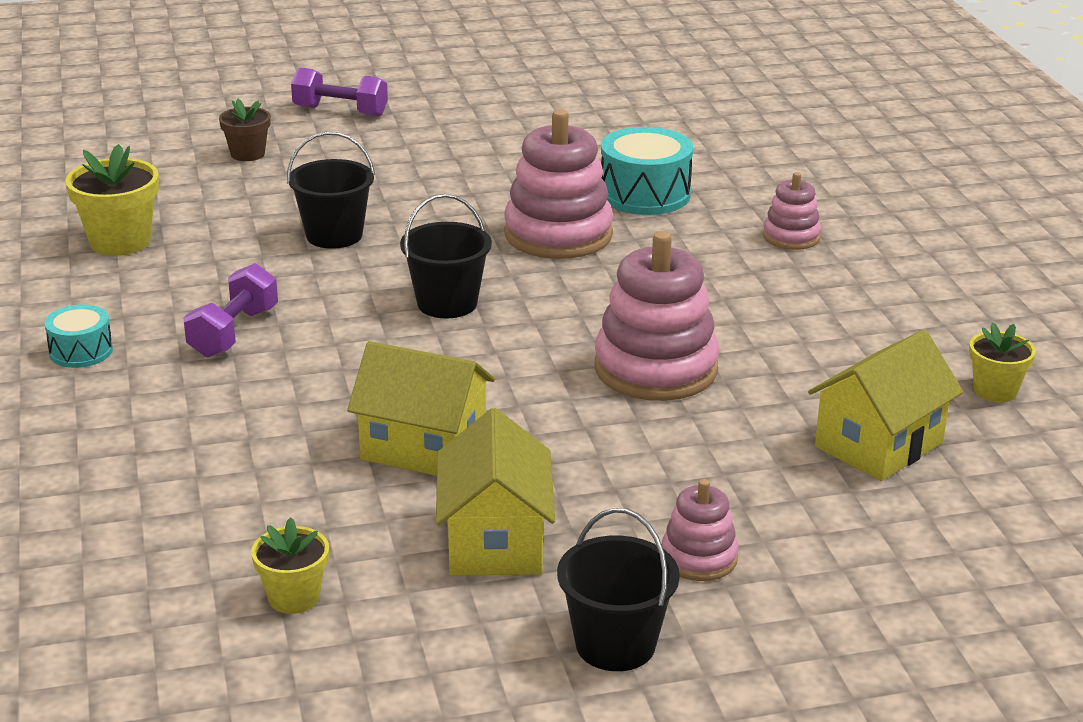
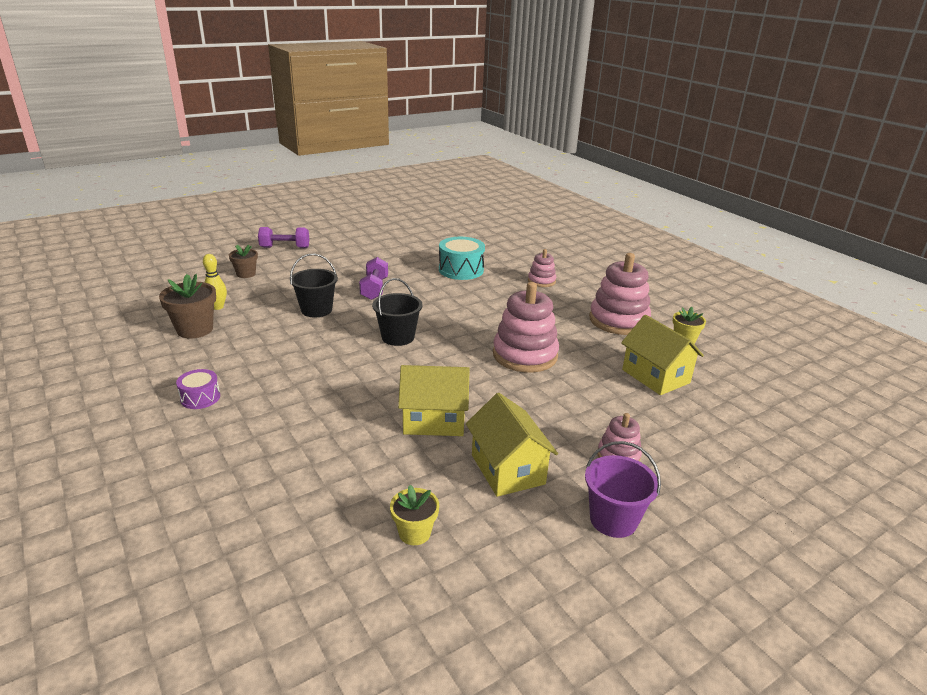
camera: 20 degrees left, 0 degrees up
turquoise drum [44,304,113,368] -> purple drum [176,369,220,409]
yellow flower pot [65,144,159,256] -> brown flower pot [159,274,216,339]
purple dumbbell [183,263,278,358] -> purple dumbbell moved to [359,257,388,300]
pink stacking toy [504,109,613,259] -> pink stacking toy moved to [589,253,651,335]
black bucket [557,508,680,671] -> purple bucket [585,441,661,538]
yellow house [808,330,963,481] -> yellow house turned 60 degrees counterclockwise [621,315,704,395]
none -> yellow bowling pin [203,254,227,310]

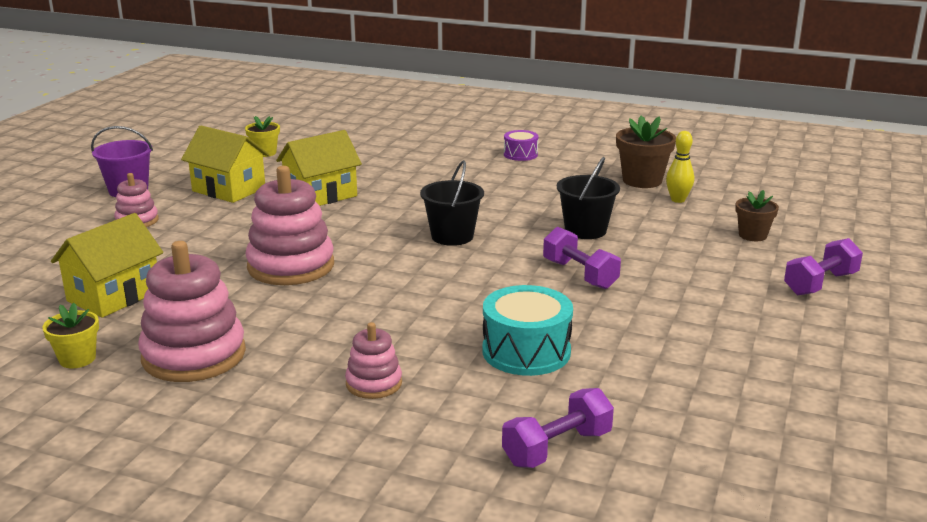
camera: 145 degrees right, 5 degrees down
yellow house [621,315,704,395] -> yellow house turned 75 degrees counterclockwise [51,213,163,318]
none -> purple dumbbell [502,388,614,468]

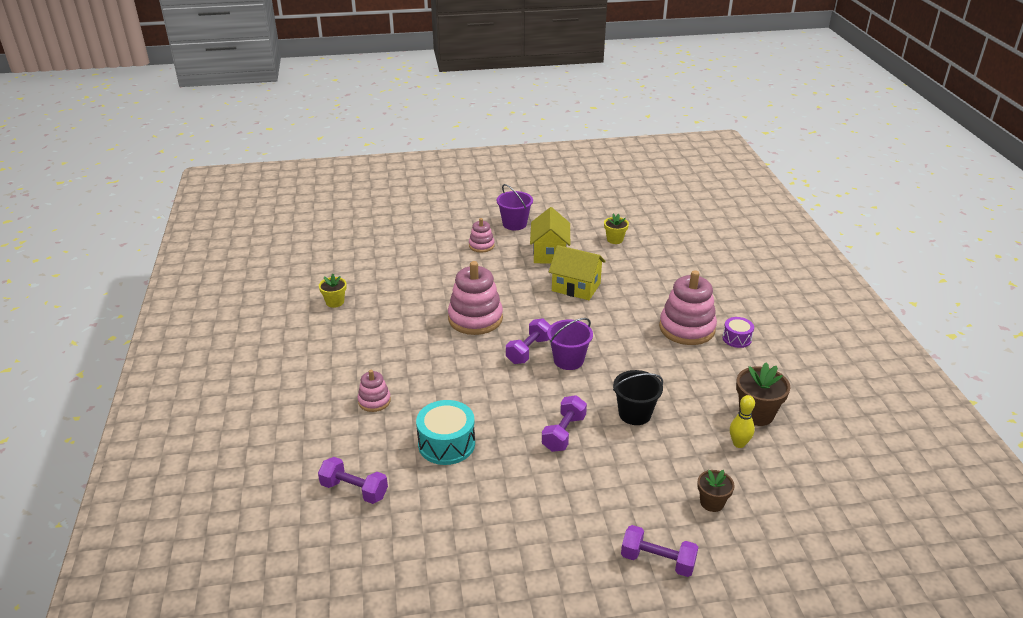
camera: 60 degrees right, 10 degrees up
yellow house [51,213,163,318] -> none
pink stacking toy [138,241,246,382] -> pink stacking toy moved to [659,270,717,345]
black bucket [420,160,484,246] -> purple bucket [547,318,593,370]
none -> purple dumbbell [506,318,551,364]

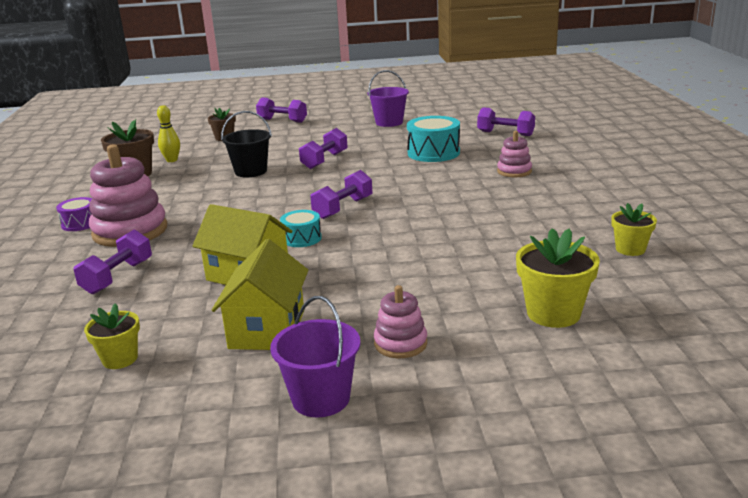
camera: 175 degrees left, 10 degrees down
pink stacking toy [448,261,503,335] -> none
purple bucket [547,318,593,370] -> purple bucket moved to [368,70,409,127]
none -> purple dumbbell [74,230,152,294]
none -> turquoise drum [280,210,322,247]
none -> yellow flower pot [516,228,600,328]

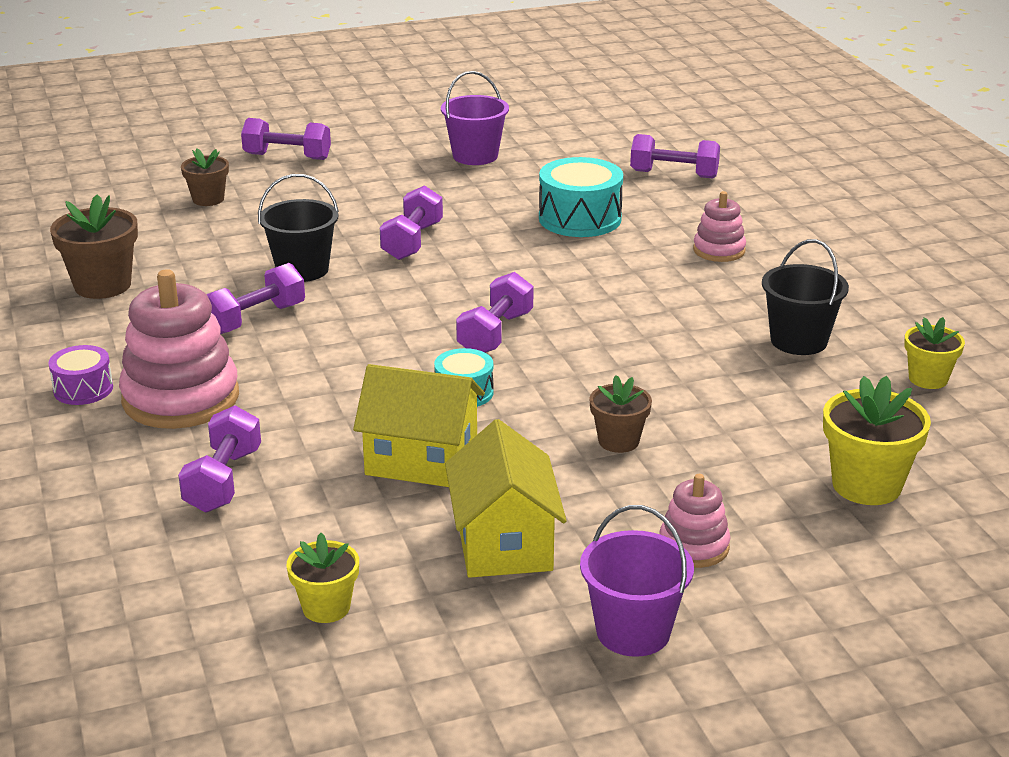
camera: 15 degrees left, 5 degrees up
yellow bowling pin [157,105,180,162] -> none
none -> purple dumbbell [206,263,305,334]
none -> brown flower pot [589,375,652,453]
none -> black bucket [762,239,849,355]

